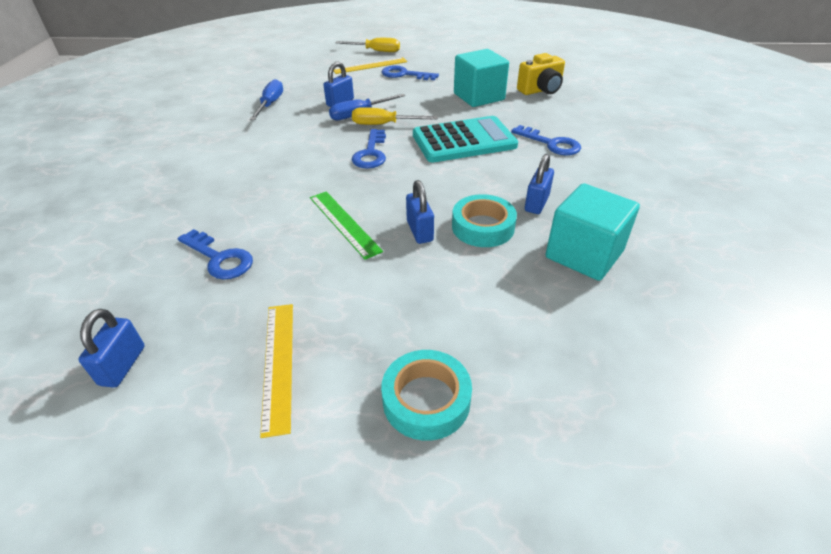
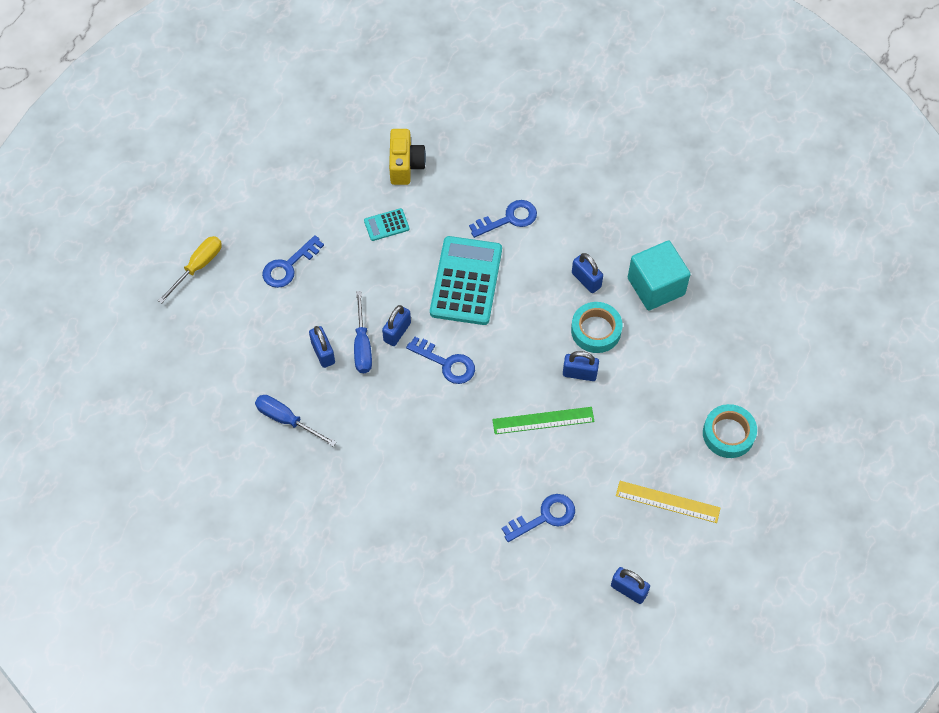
camera: 65 degrees left, 20 degrees up
yellow ruler [334,57,407,74] -> none
yellow screwdriver [352,107,438,125] -> blue padlock [382,305,411,346]
turquoise cube [454,49,509,107] -> turquoise calculator [364,208,409,241]

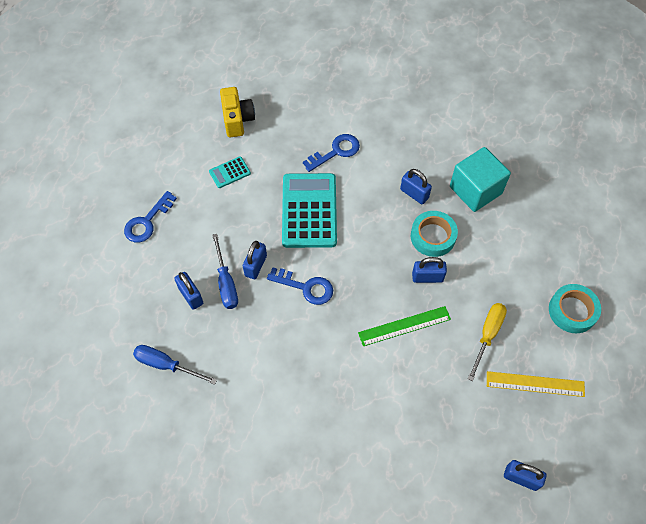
camera: 10 degrees left, 0 degrees up
yellow screwdriver [158,236,222,303] -> yellow screwdriver moved to [468,303,507,381]
blue key [502,494,575,542] -> none

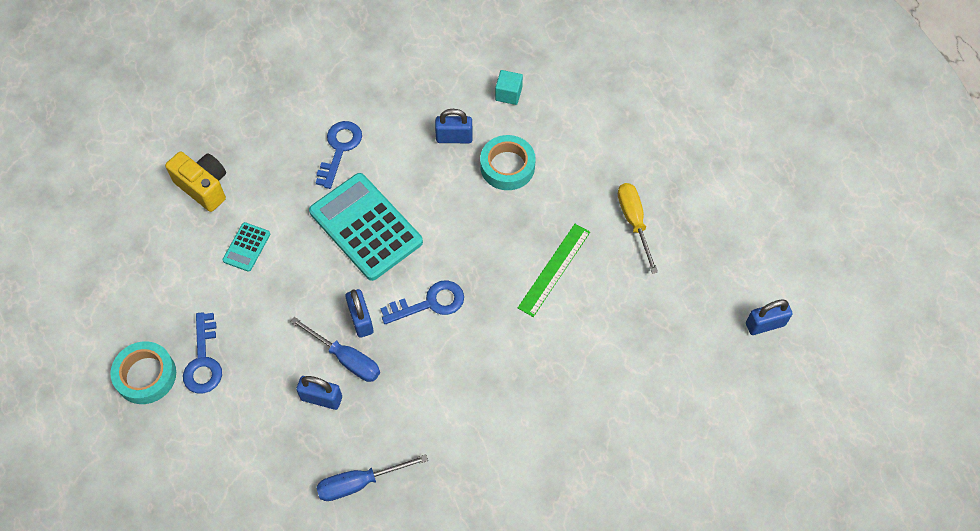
camera: 40 degrees left, 0 degrees up
blue padlock [412,257,447,283] -> none
turquoise cube [450,147,511,212] -> turquoise cube [495,70,523,105], size x0.49
yellow ruler [487,371,585,397] -> none
turquoise tape [549,284,601,333] -> turquoise tape moved to [110,341,176,404]

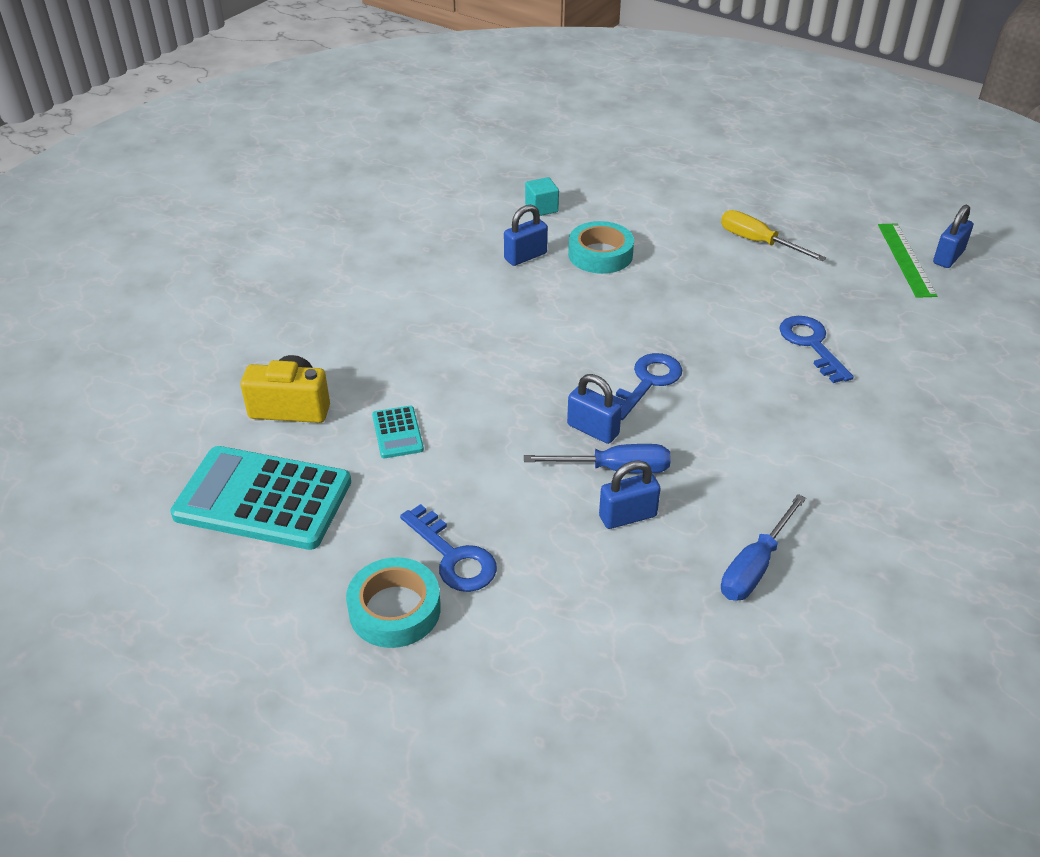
camera: 35 degrees left, 20 degrees down
turquoise calculator [309,173,423,281] -> turquoise calculator moved to [170,446,351,550]
blue key [316,121,362,189] -> blue key moved to [779,316,854,383]
green ruler [518,224,590,317] -> green ruler moved to [878,223,937,298]

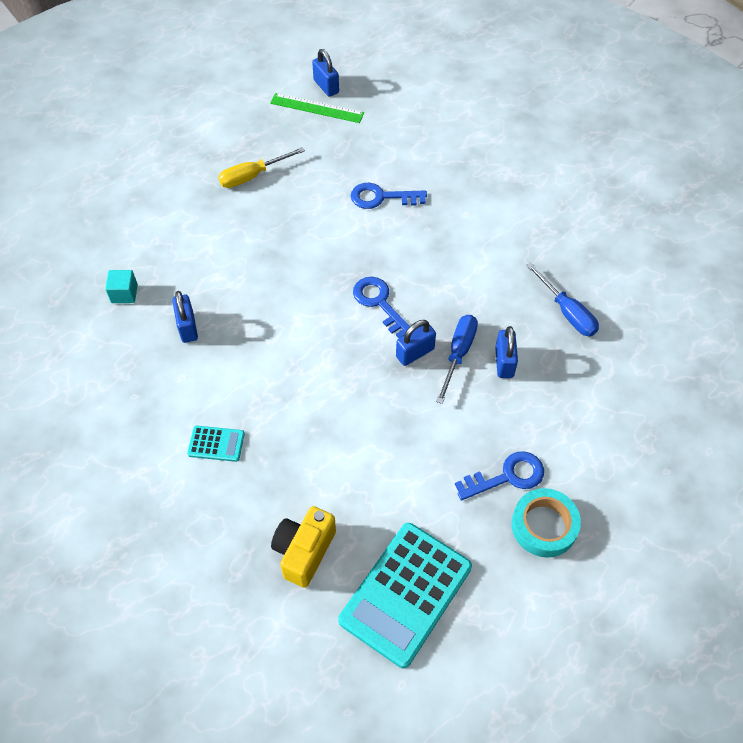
camera: 70 degrees left, 15 degrees up
turquoise calculator [372,406,424,458] -> turquoise calculator moved to [187,426,245,462]
turquoise tape [568,221,634,274] -> none

